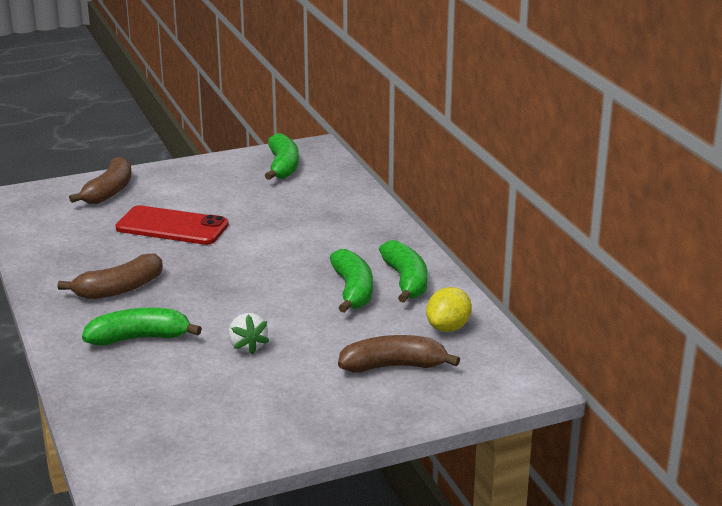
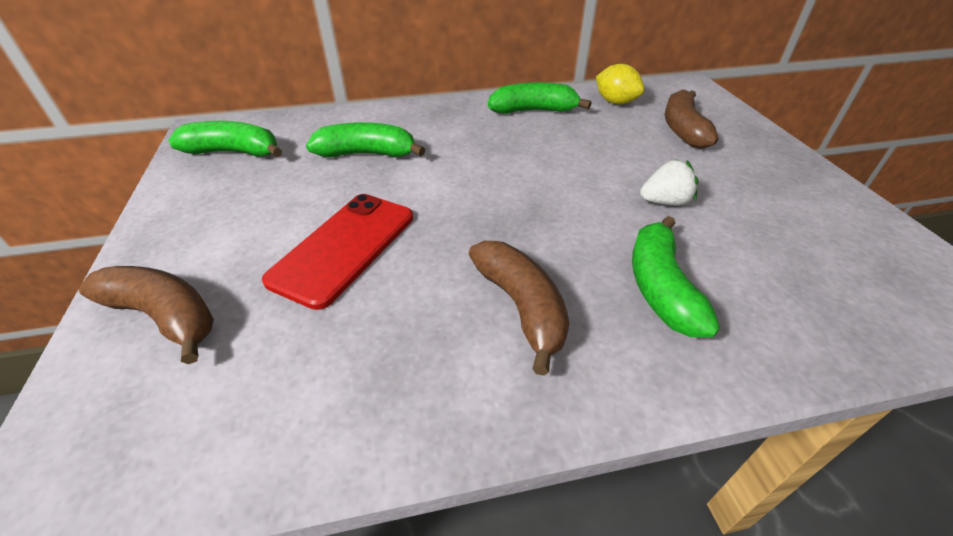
camera: 80 degrees left, 15 degrees up
green banana [330,249,373,313] -> green banana moved to [306,122,425,158]

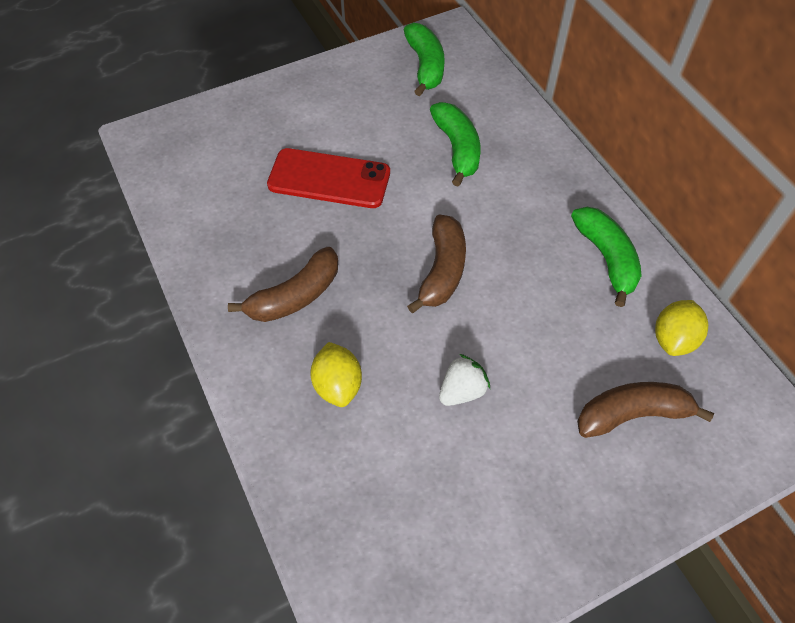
camera: 75 degrees right, 15 degrees up
brown banana [79,266,214,364] -> brown banana moved to [407,214,466,313]
green banana [632,216,720,337] -> yellow lemon [310,342,362,407]
white strawberry [640,159,698,206] -> white strawberry turned 105 degrees counterclockwise [439,354,490,406]

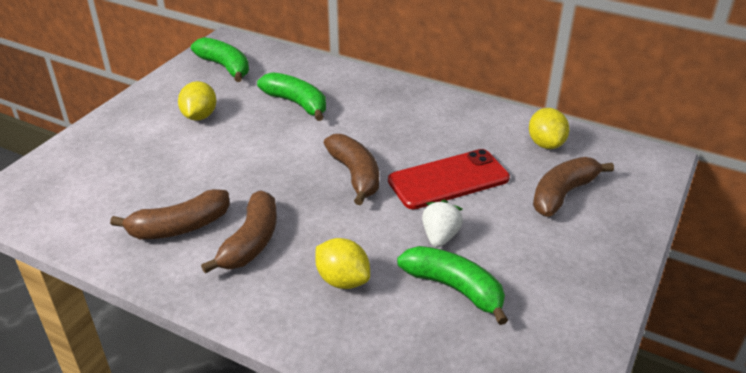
camera: 35 degrees left, 20 degrees down
red phone [267,148,390,208] -> red phone moved to [388,149,510,209]
green banana [571,207,642,307] -> green banana moved to [397,246,508,325]
none -> brown banana [110,189,230,239]
none -> yellow lemon [178,81,216,121]

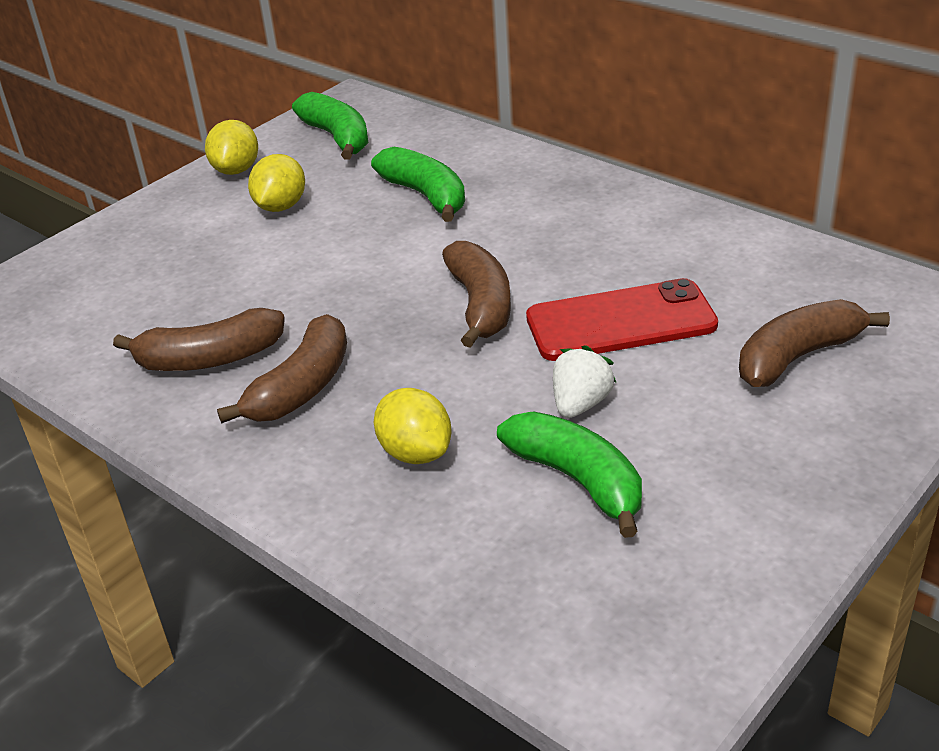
camera: 15 degrees right, 0 degrees up
yellow lemon [529,108,569,149] -> yellow lemon moved to [205,120,258,175]

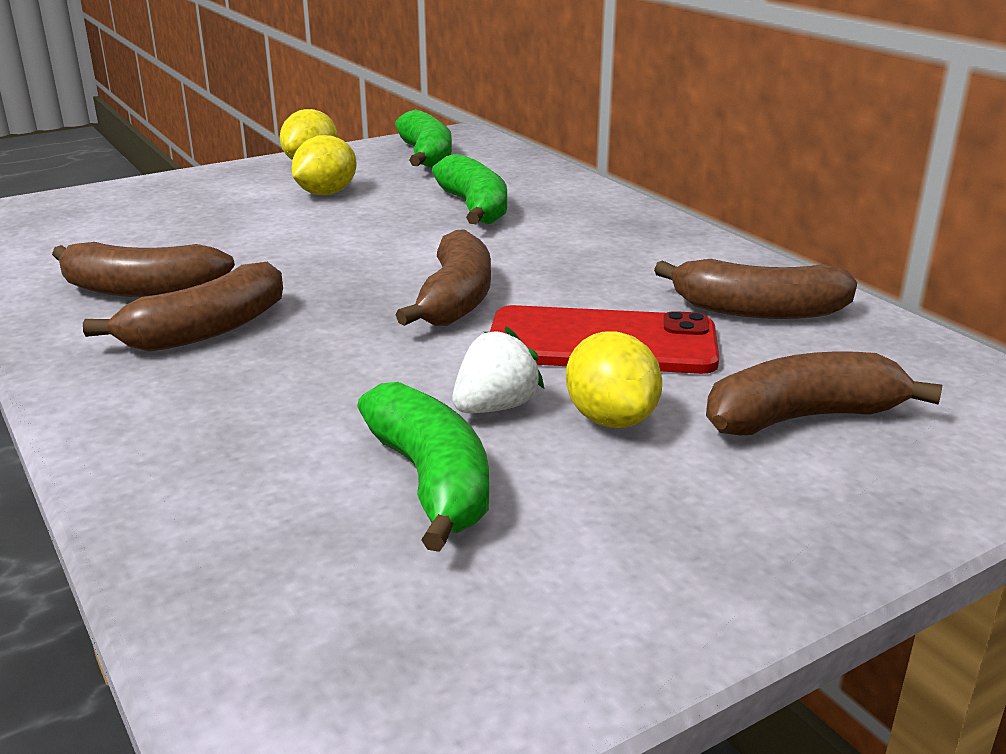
camera: 15 degrees right, 10 degrees down
yellow lemon [374,388,451,464] -> yellow lemon moved to [566,331,662,428]
none -> brown banana [654,259,857,319]

